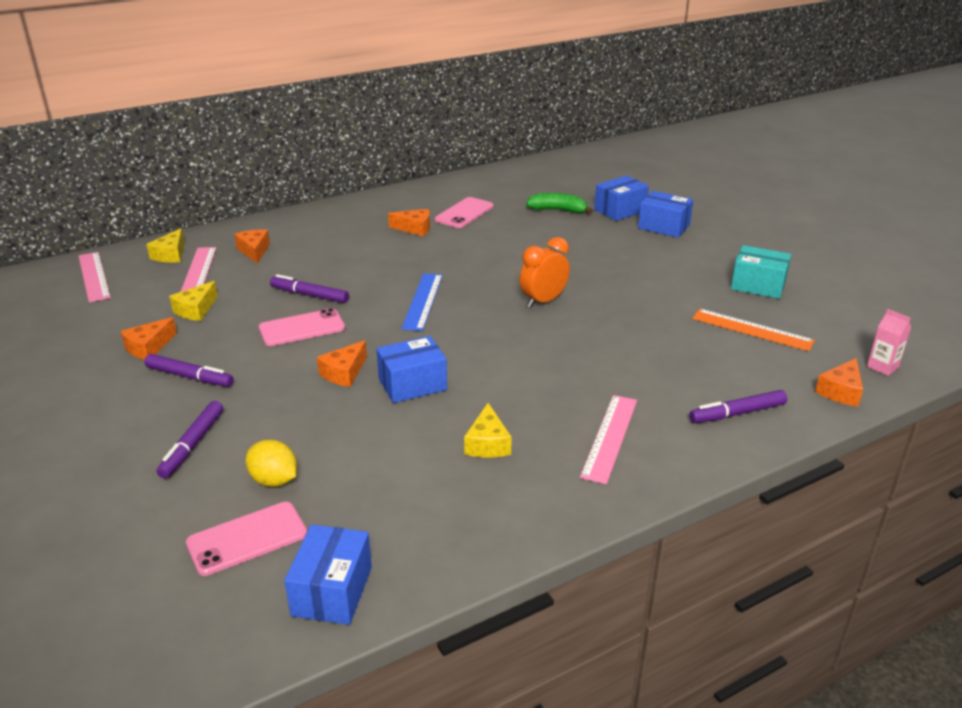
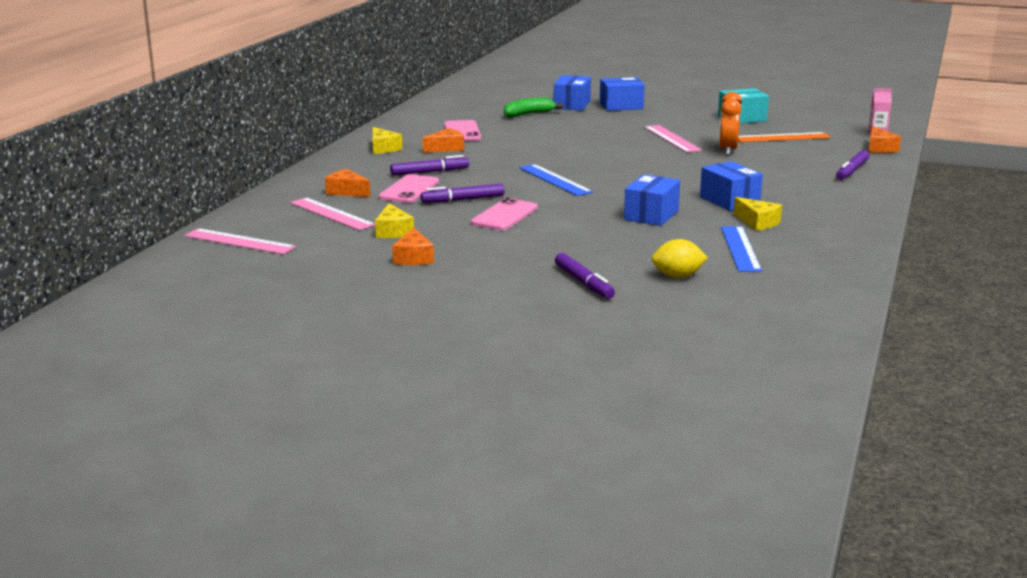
camera: 40 degrees left, 10 degrees down
purple marker [144,354,234,387] -> purple marker moved to [390,155,469,176]
yellow cheese [146,228,185,263] -> yellow cheese moved to [372,127,402,154]
pink phone [186,502,307,576] -> pink phone moved to [379,174,439,203]
blue box [284,525,372,625] -> blue box moved to [700,161,763,211]
orange cheese [317,340,367,387] -> none
orange clock [520,237,570,308] -> orange clock moved to [719,92,742,156]
pink ruler [580,395,637,484] -> pink ruler moved to [644,125,702,153]
none -> blue ruler [721,226,762,272]

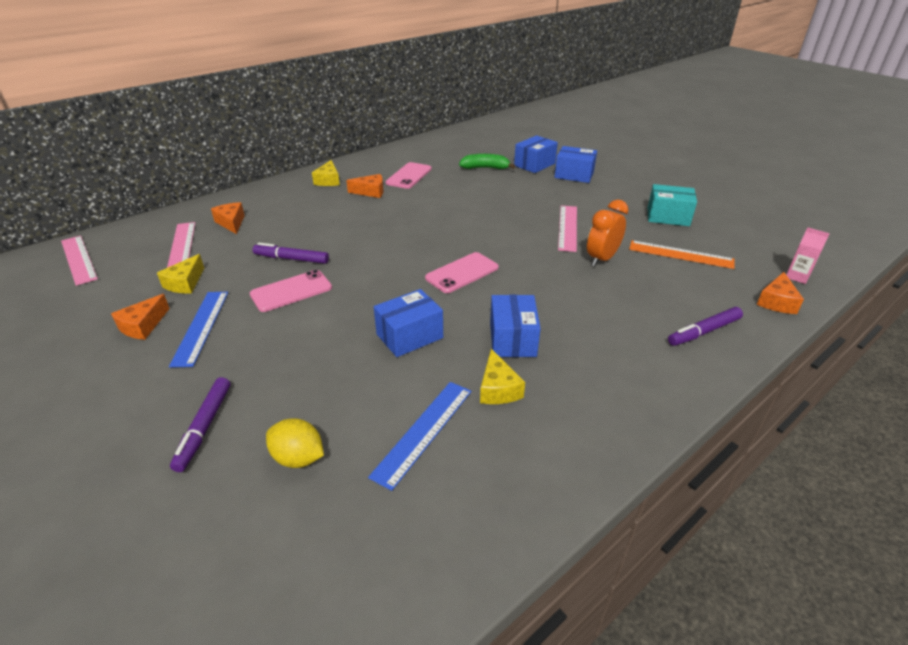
camera: 30 degrees right, 15 degrees up
pink phone [379,174,439,203] -> pink phone moved to [425,252,499,293]
purple marker [390,155,469,176] -> none
blue ruler [519,164,593,196] -> blue ruler moved to [169,292,228,368]

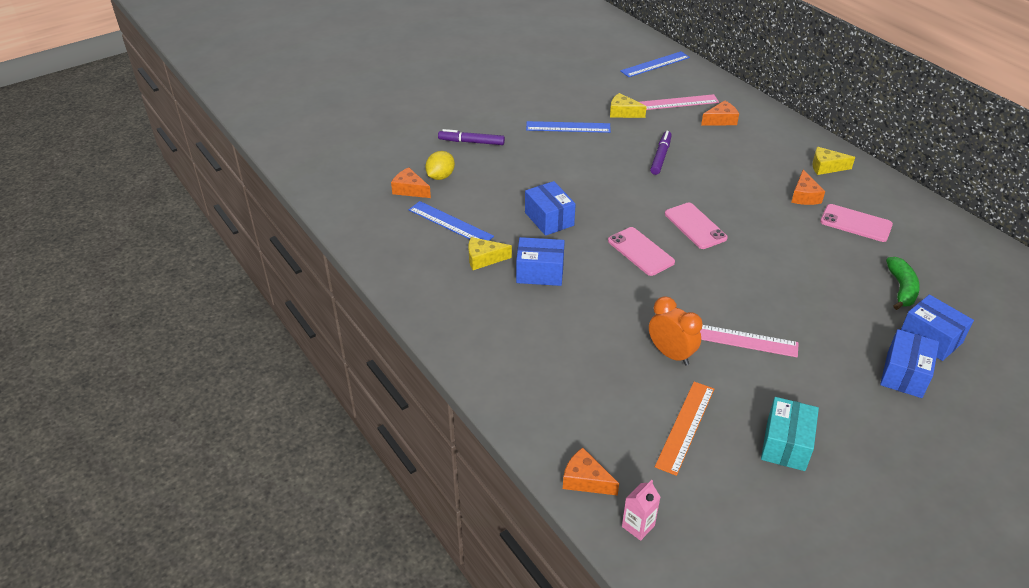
camera: 95 degrees right, 5 degrees up
pink ruler [61,236,98,286] -> blue ruler [620,51,690,77]
orange cheese [111,294,170,340] -> orange cheese moved to [391,168,431,198]
pink phone [250,270,332,312] -> pink phone moved to [665,203,728,249]
purple marker [668,307,743,346] -> none

